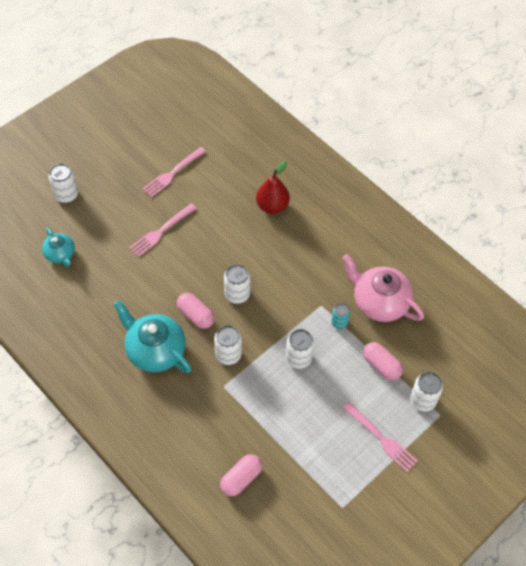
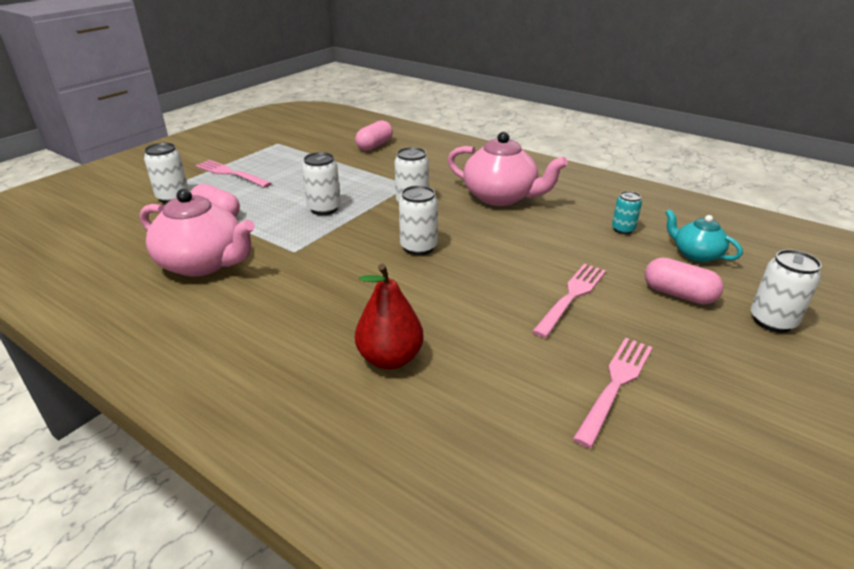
camera: 170 degrees right, 25 degrees down
turquoise teapot [113,300,192,373] -> pink teapot [447,132,568,206]
pink capsule [177,293,214,329] -> pink capsule moved to [645,258,724,304]
turquoise can [331,303,350,329] -> turquoise can moved to [612,191,642,234]

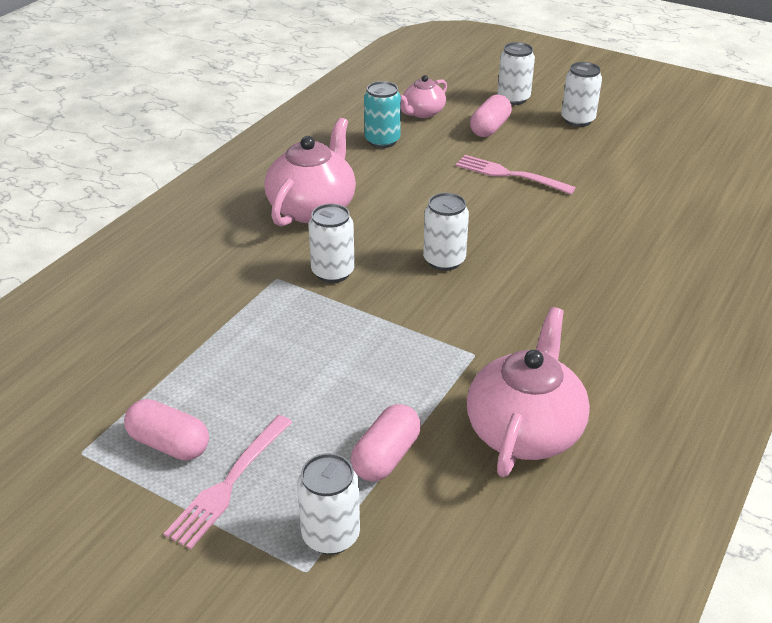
camera: 95 degrees left, 5 degrees up
white can [302,152,341,215] -> white can moved to [561,62,602,127]
pink capsule [355,120,393,151] -> pink capsule moved to [124,399,209,460]
red pear [355,264,424,369] -> none
pink fork [573,338,653,448] -> none
turquoise can [612,191,642,234] -> turquoise can [364,81,401,148], size x1.53
turquoise teapot [665,209,743,262] -> pink teapot [401,75,447,118]

